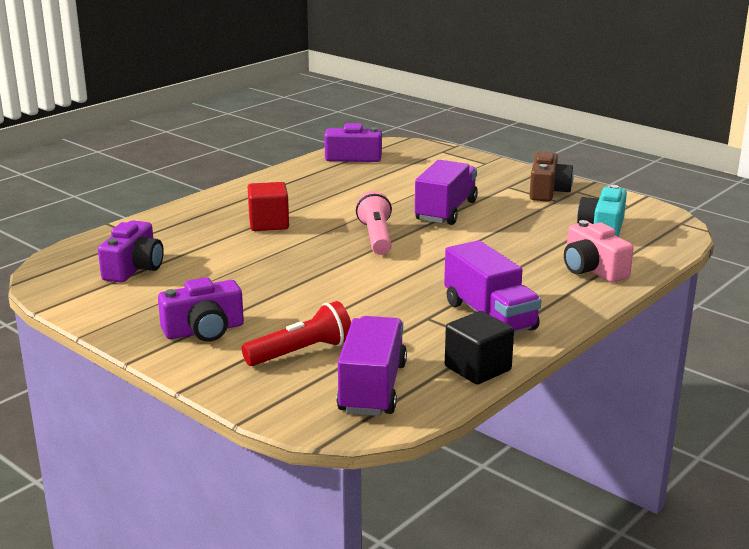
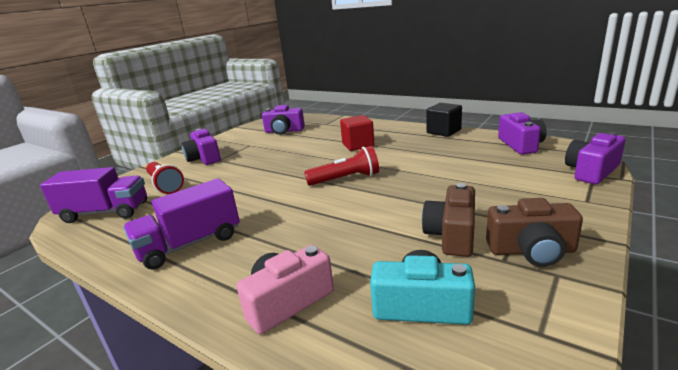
camera: 85 degrees right, 0 degrees up
pink flashlight [356,191,392,255] -> red flashlight [304,146,379,186]
purple truck [415,160,478,225] -> none
black cube [445,311,514,384] -> black cube moved to [426,103,462,137]
none -> brown camera [422,183,475,257]
none -> purple camera [565,132,626,184]

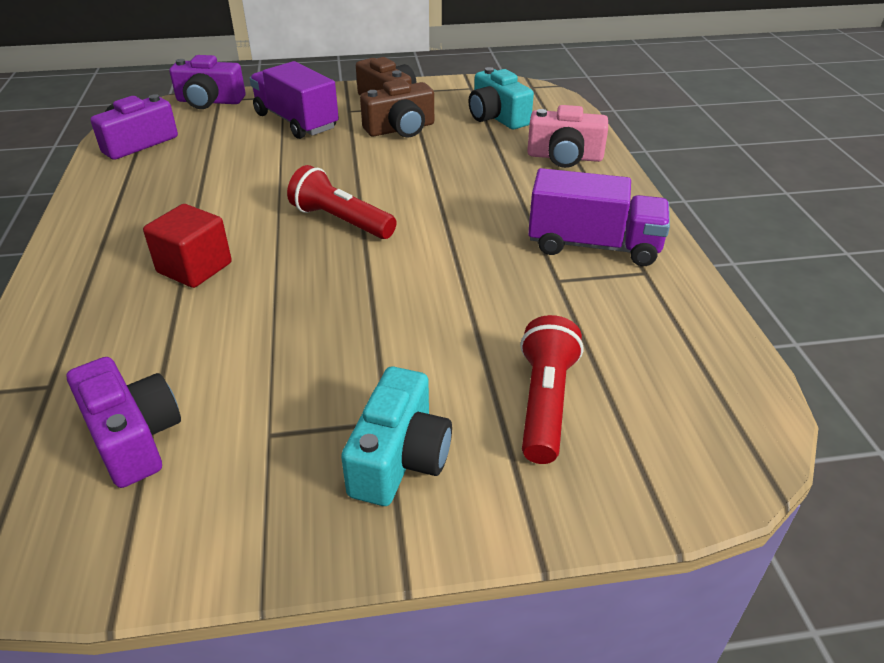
camera: 135 degrees left, 15 degrees up
purple truck [40,167,147,223] -> purple truck moved to [249,61,339,139]
purple camera [181,129,221,165] -> turquoise camera [341,367,452,506]
black cube [426,103,462,137] -> none

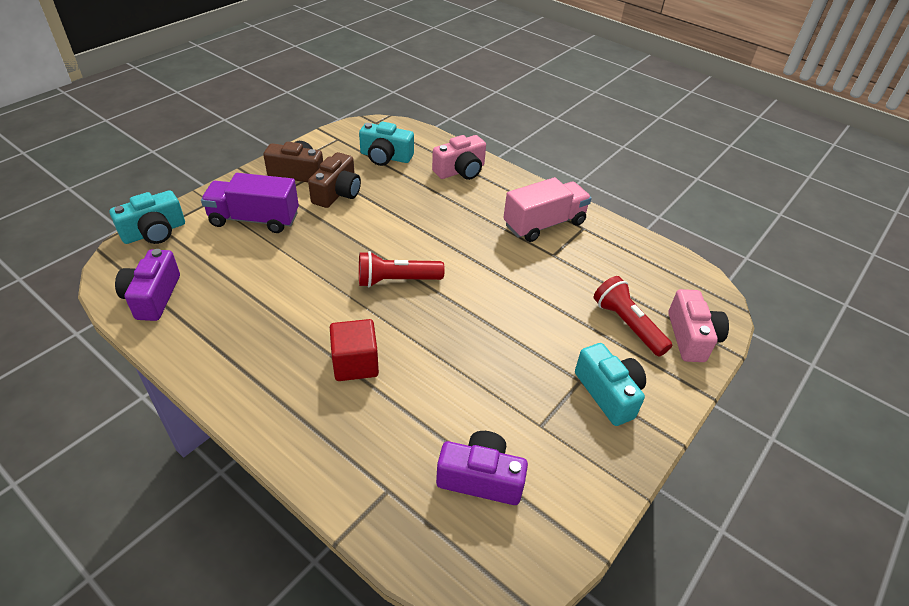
camera: 45 degrees left, 5 degrees up
purple camera [169,55,245,109] -> turquoise camera [109,190,185,244]
purple truck [528,168,670,266] -> pink truck [503,177,592,242]
none -> pink camera [668,289,729,362]

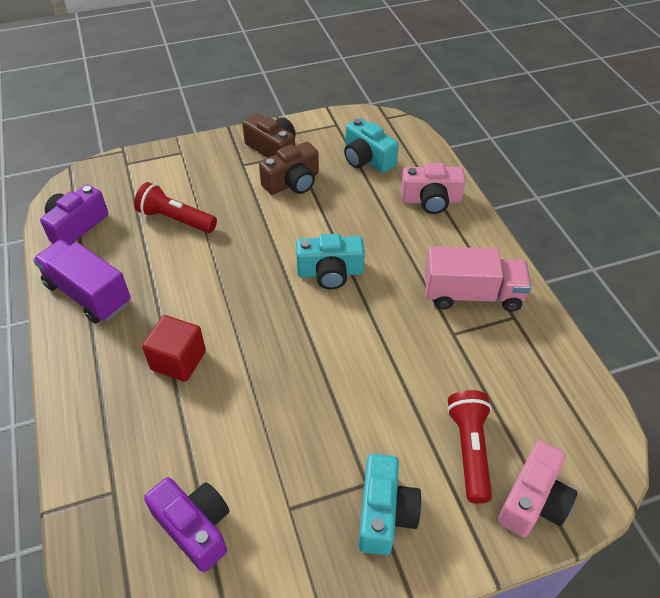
camera: 35 degrees right, 5 degrees up
turquoise camera [109,190,185,244] -> turquoise camera moved to [296,234,365,290]
purple truck [201,173,299,233] -> purple truck moved to [33,240,131,323]
red flashlight [359,251,445,287] -> red flashlight moved to [134,182,217,233]

